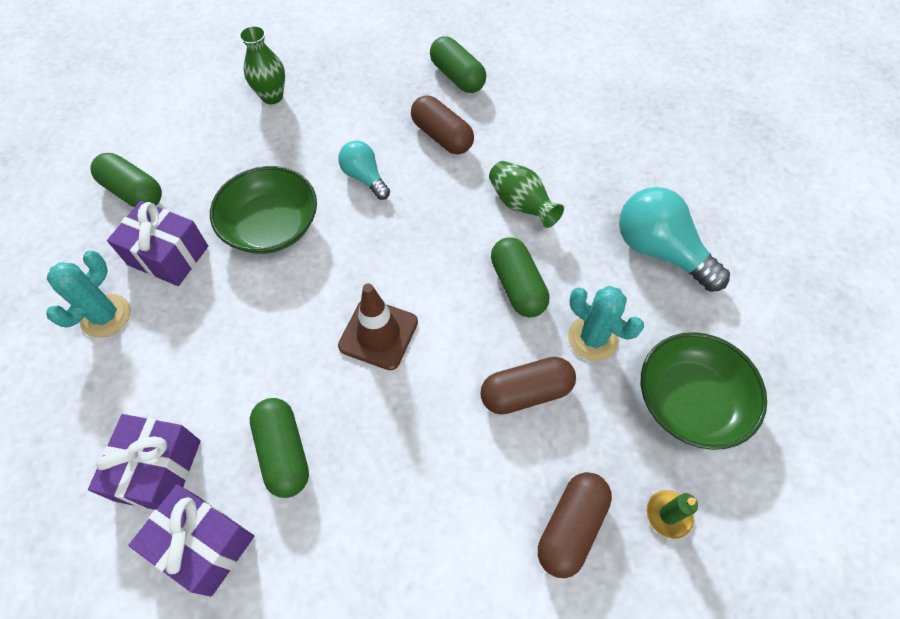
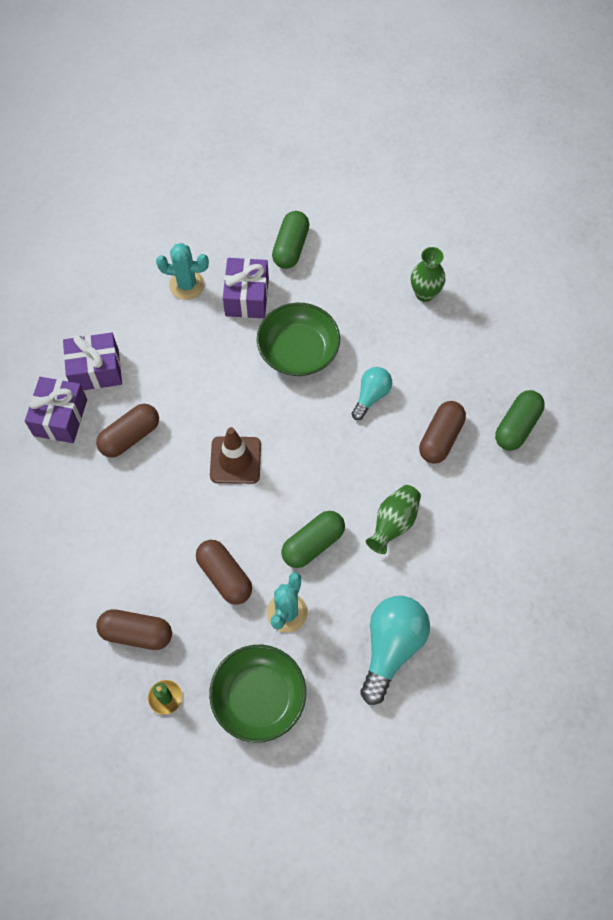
camera: 70 degrees right, 5 degrees up
green capsule [250,398,309,498] -> brown capsule [96,404,159,458]

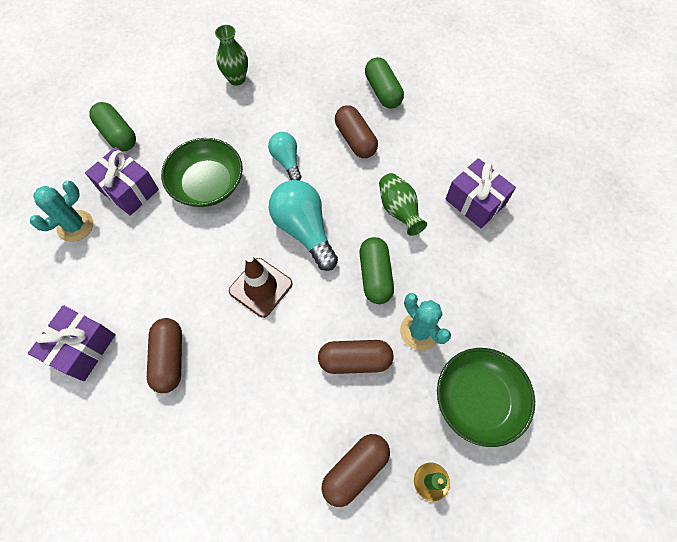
camera: 55 degrees left, 0 degrees up
purple gift [25,377,87,443] -> purple gift moved to [445,158,516,228]
turquoise light bulb [360,596,430,705] -> turquoise light bulb moved to [269,180,338,271]

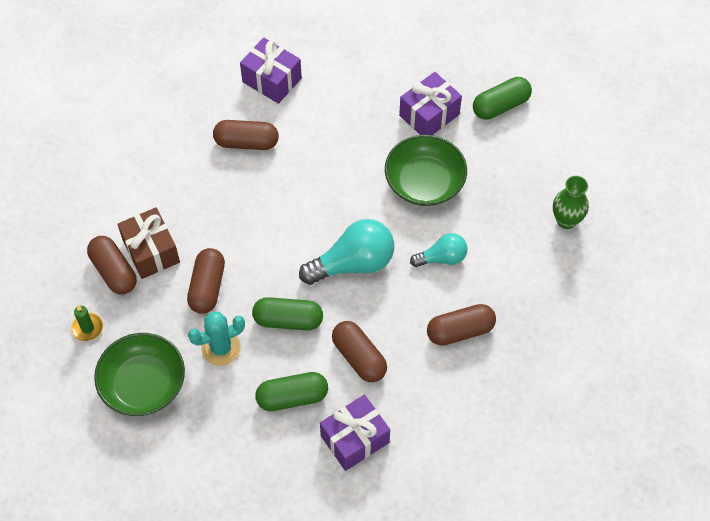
camera: 100 degrees right, 5 degrees down
turquoise cactus [30,181,93,242] -> none
brown traffic cone [229,255,292,318] -> none
green capsule [365,57,404,108] -> green capsule moved to [255,372,328,411]
green vase [379,173,427,236] -> brown capsule [332,321,387,382]
none -> brown gift [117,207,180,279]

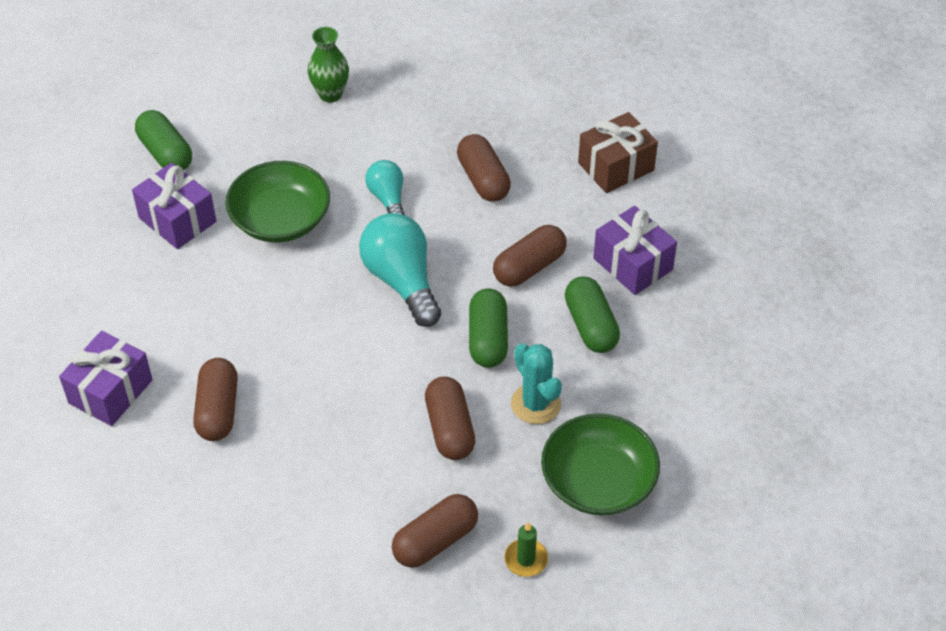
camera: 95 degrees left, 10 degrees down
brown gift [117,207,180,279] -> brown gift moved to [578,112,658,193]
brown capsule [187,248,225,314] -> brown capsule turned 75 degrees clockwise [425,376,475,460]

